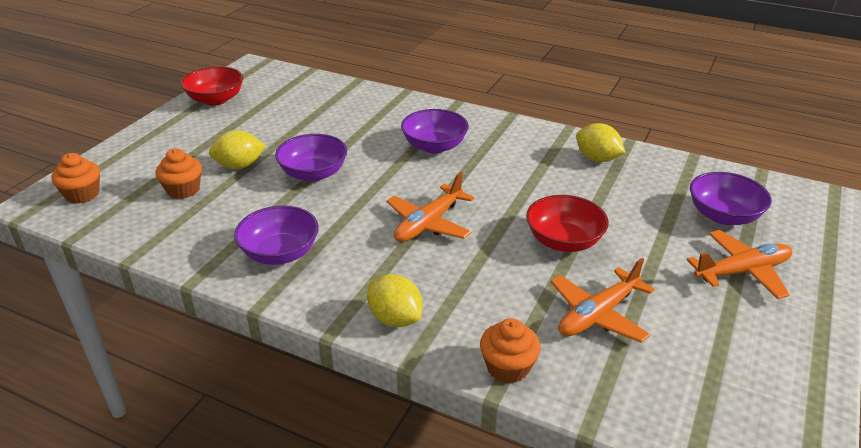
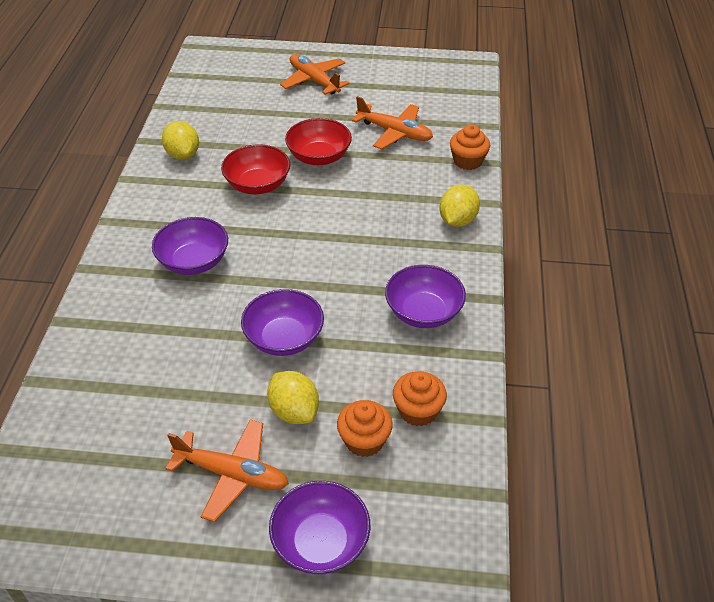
camera: 110 degrees left, 10 degrees up
orange cupcake [51,153,100,204] -> orange cupcake moved to [393,371,447,426]
red bowl [181,66,243,106] -> red bowl moved to [221,144,290,194]
orange plane [386,172,474,242] -> orange plane moved to [165,419,289,522]
yellow lemon [576,123,625,162] -> yellow lemon turned 45 degrees counterclockwise [162,121,199,160]
purple bowl [690,172,772,225] -> purple bowl moved to [269,481,370,574]

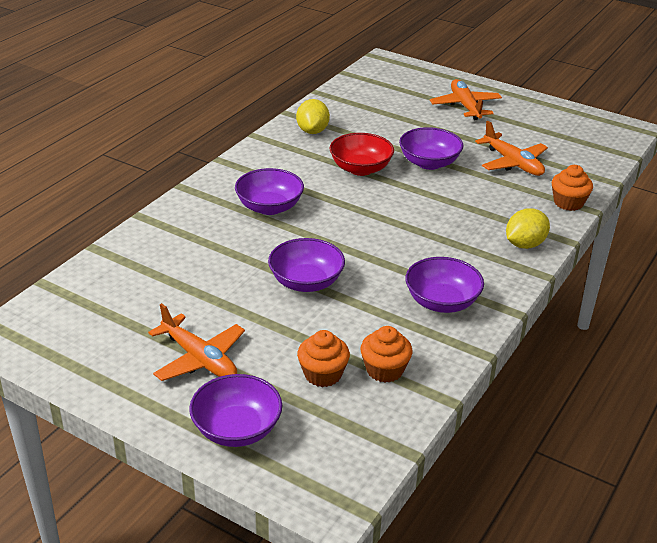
camera: 25 degrees right, 10 degrees down
yellow lemon [267,371,319,424] -> none
red bowl [285,118,352,165] -> purple bowl [399,127,463,170]

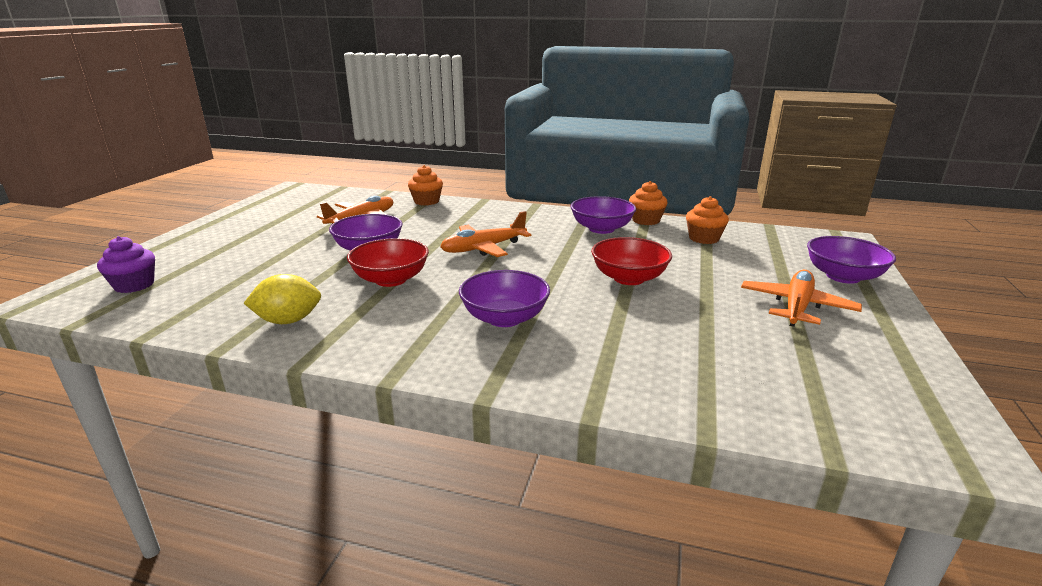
camera: 105 degrees left, 10 degrees down
purple bowl [268,238,345,292] -> red bowl [591,237,672,285]
orange cupcake [297,330,350,387] -> orange cupcake moved to [629,181,668,225]
orange plane [430,79,502,120] -> orange plane moved to [440,211,532,257]
yellow lemon [506,208,550,249] -> none
none -> purple cupcake [97,236,155,293]

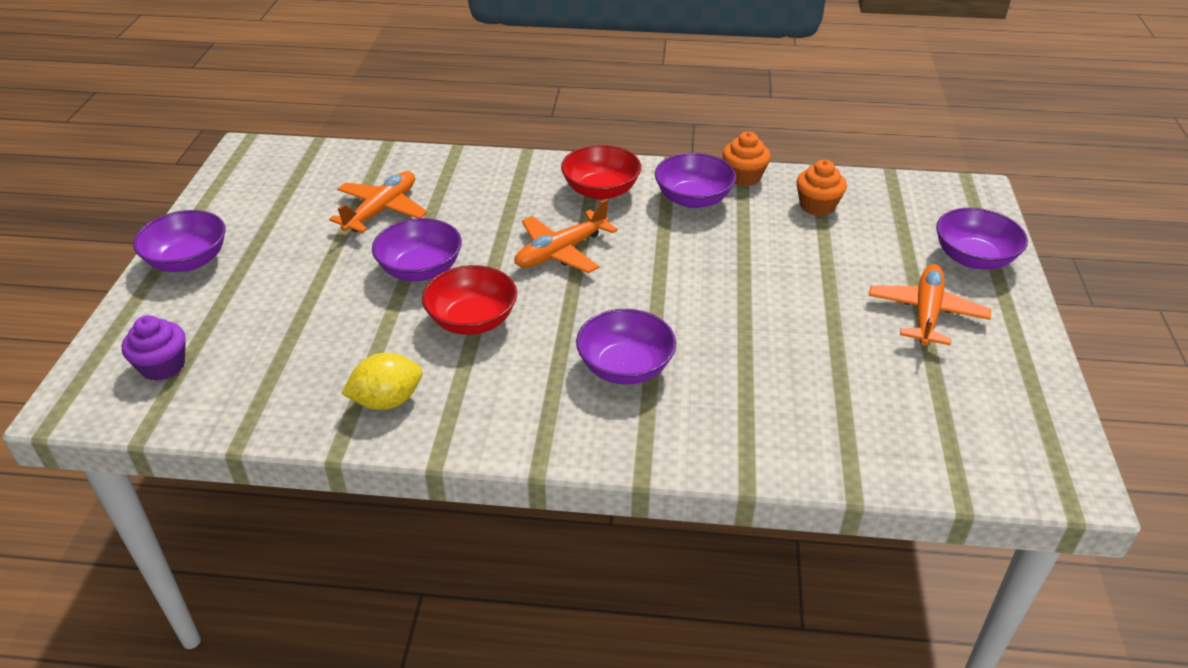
camera: 10 degrees left, 15 degrees up
orange cupcake [408,165,443,206] -> none
red bowl [591,237,672,285] -> red bowl moved to [561,145,641,200]
none -> purple bowl [133,210,226,272]

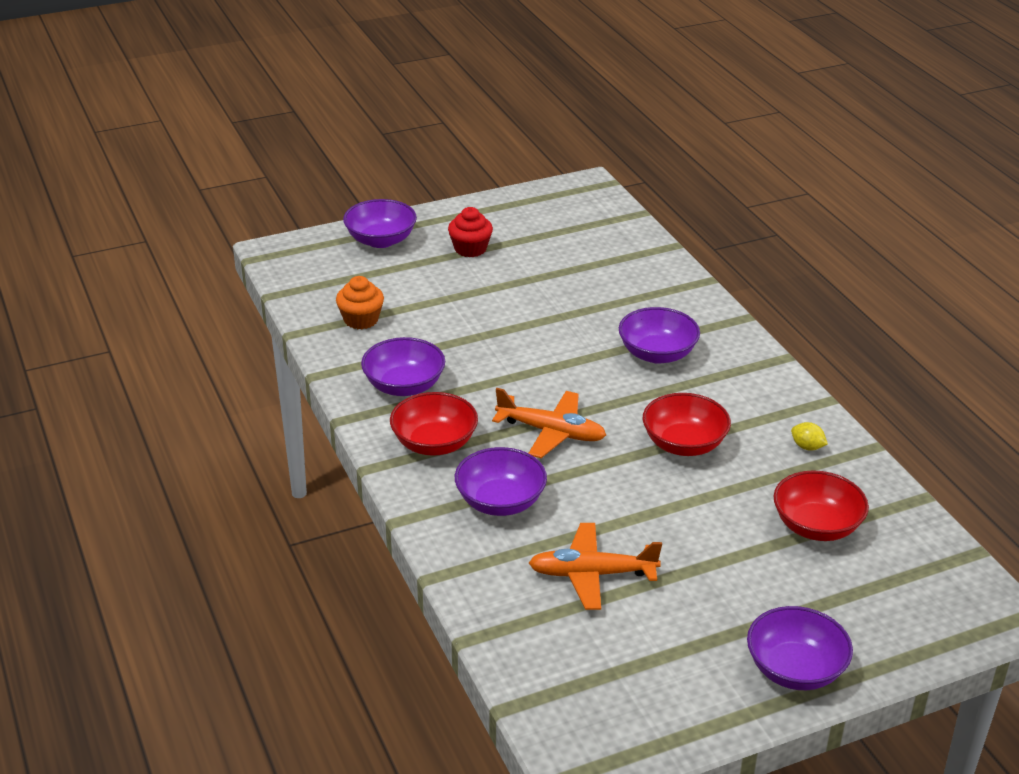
camera: 120 degrees left, 5 degrees down
purple cupcake [122,315,186,381] -> none
yellow lemon [341,353,422,410] -> yellow lemon [791,422,828,451], size x0.57
purple bowl [372,218,462,281] -> purple bowl moved to [455,447,547,516]
orange cupcake [722,132,771,186] -> none
orange plane [869,264,991,346] -> red cupcake [448,207,493,257]
none -> red bowl [774,470,869,541]

